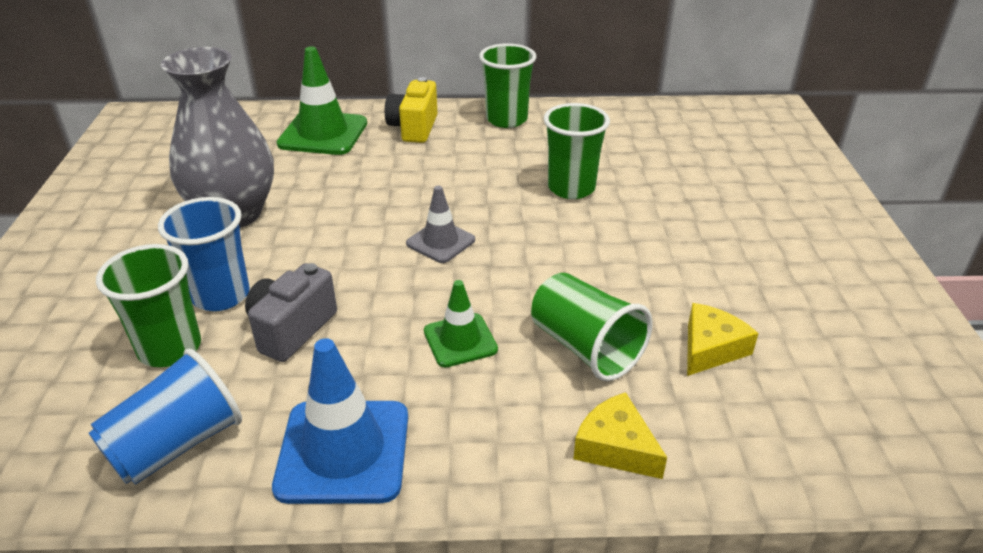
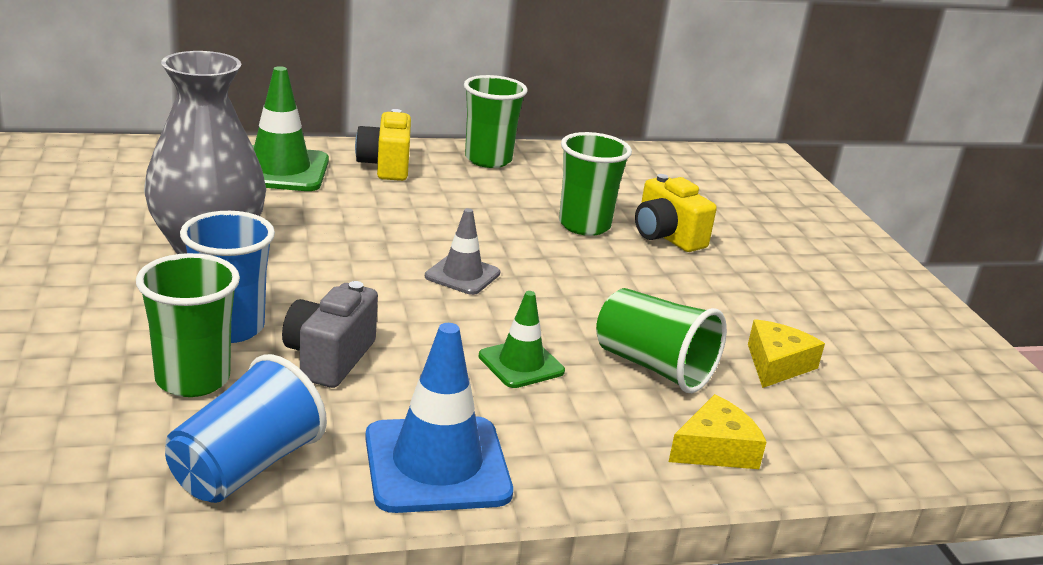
camera: 15 degrees left, 10 degrees down
yellow cheese [573,392,667,479] -> yellow cheese turned 120 degrees clockwise [669,394,767,469]
none -> yellow camera [635,174,717,252]

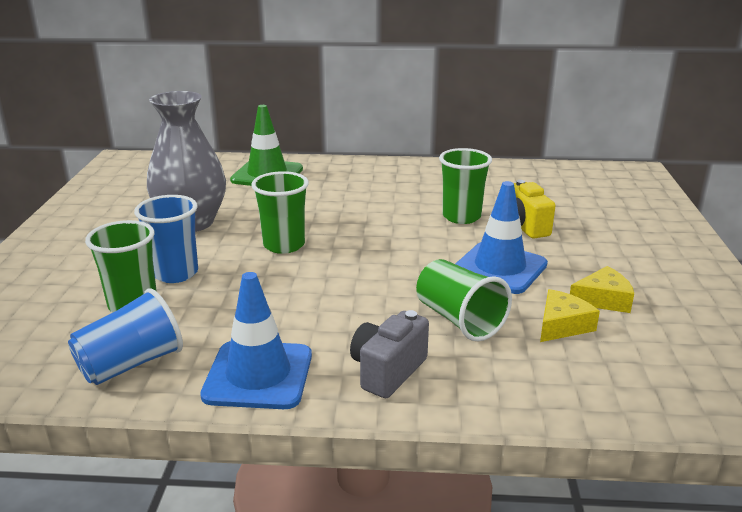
camera: 20 degrees right, 0 degrees up
grey camera [282,281,378,388] -> grey camera moved to [350,310,429,398]
yellow camera [355,109,411,181] -> none
grey traffic cone [425,208,500,295] -> none
green cup [464,75,528,168] -> green cup moved to [251,171,309,254]
green traffic cone [478,291,565,388] -> none
yellow cheese [669,394,767,469] -> yellow cheese moved to [570,266,634,313]
none -> blue traffic cone [455,181,548,294]

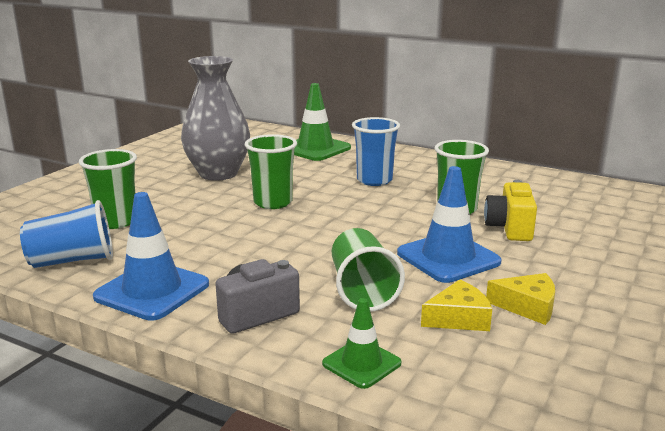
camera: 25 degrees right, 5 degrees down
blue cup [134,195,198,283] -> blue cup moved to [352,117,400,186]
none -> green traffic cone [322,298,401,389]

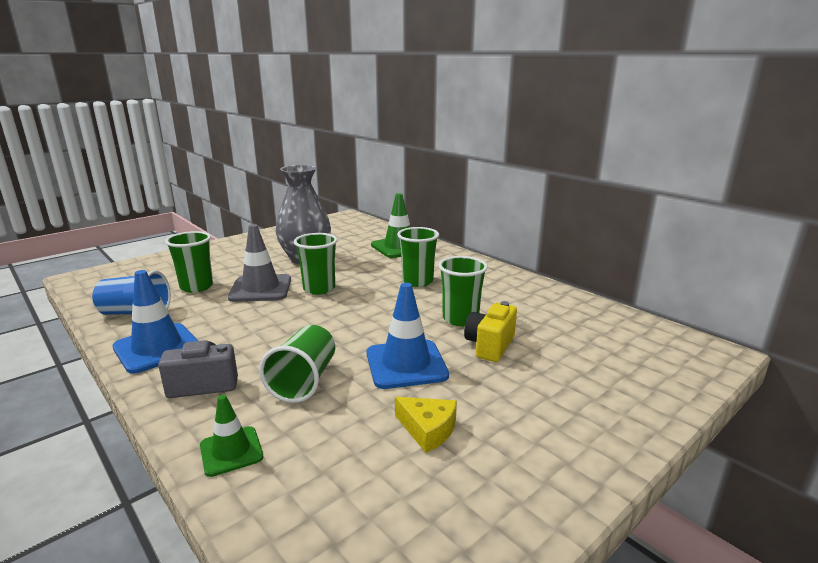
camera: 20 degrees right, 0 degrees up
blue cup [352,117,400,186] -> green cup [397,227,439,287]
yellow cheese [421,280,492,331] -> none
none -> grey traffic cone [228,224,291,302]

